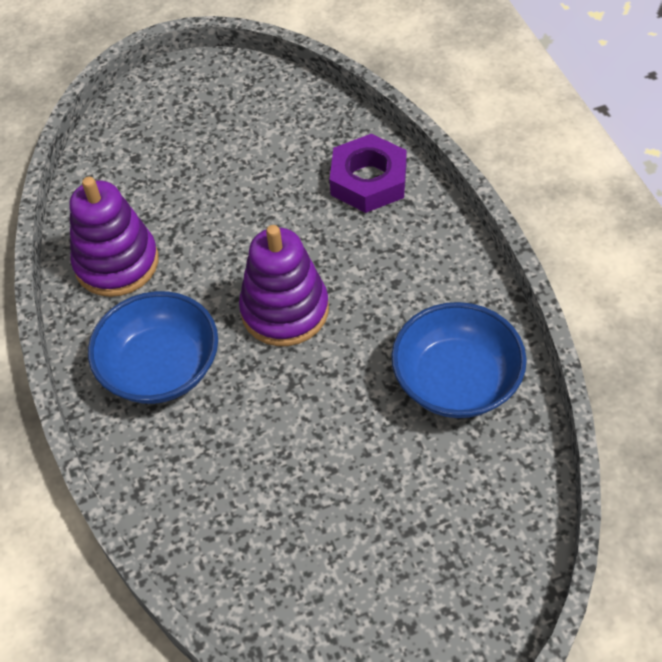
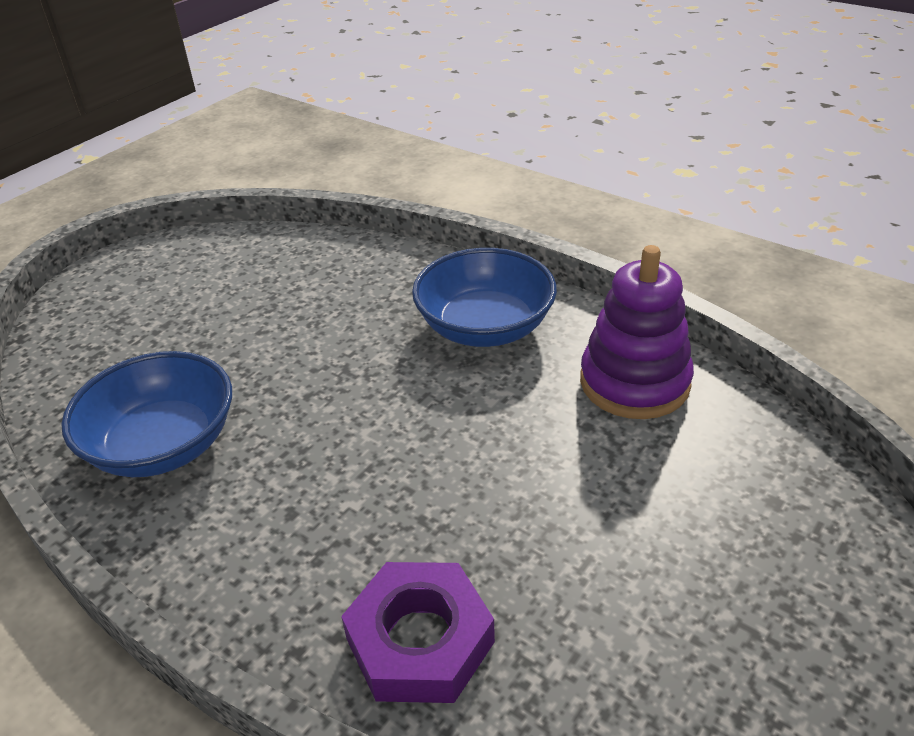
camera: 145 degrees right, 15 degrees down
purple stacking toy [239,225,329,346] -> none

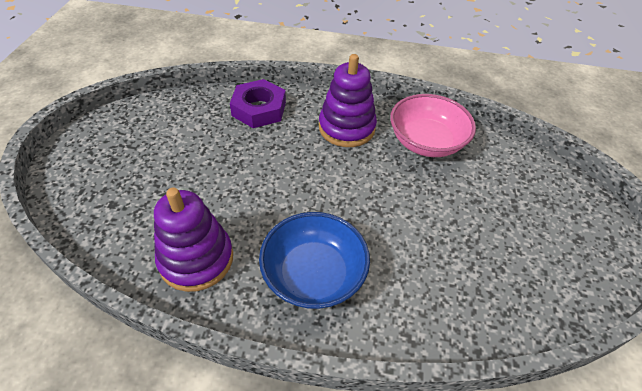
camera: 150 degrees right, 10 degrees up
blue bowl [61,351,232,477] -> pink bowl [390,94,476,157]
none -> purple stacking toy [319,54,377,147]

